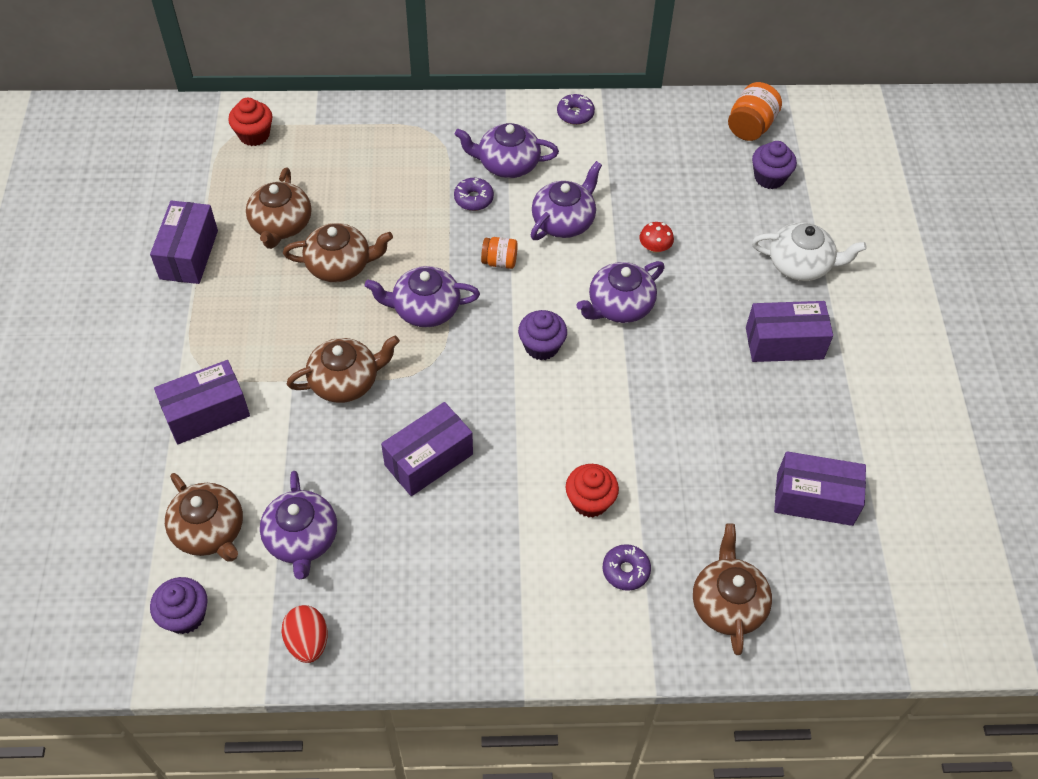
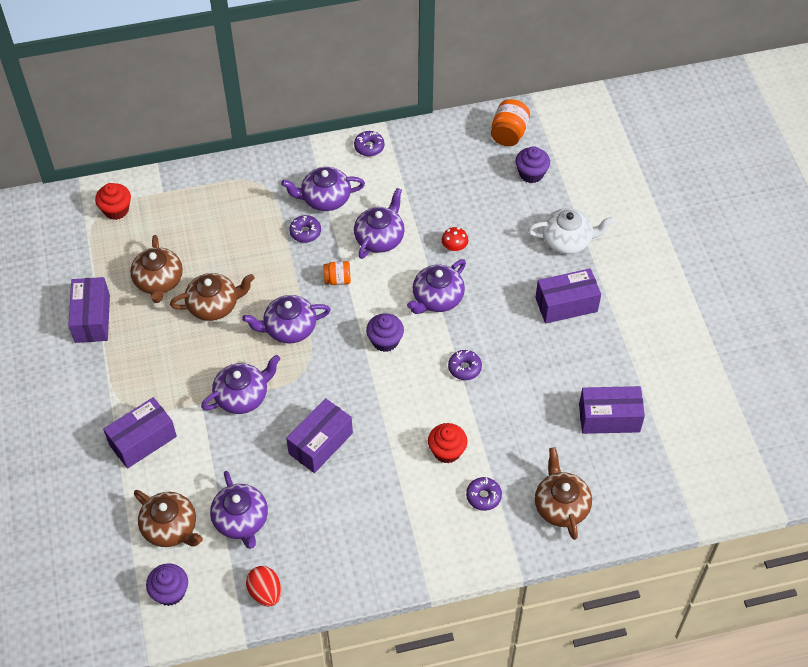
camera: 10 degrees left, 0 degrees up
brown teapot [287,335,400,403] -> purple teapot [201,355,280,414]
none -> purple donut [448,350,482,380]

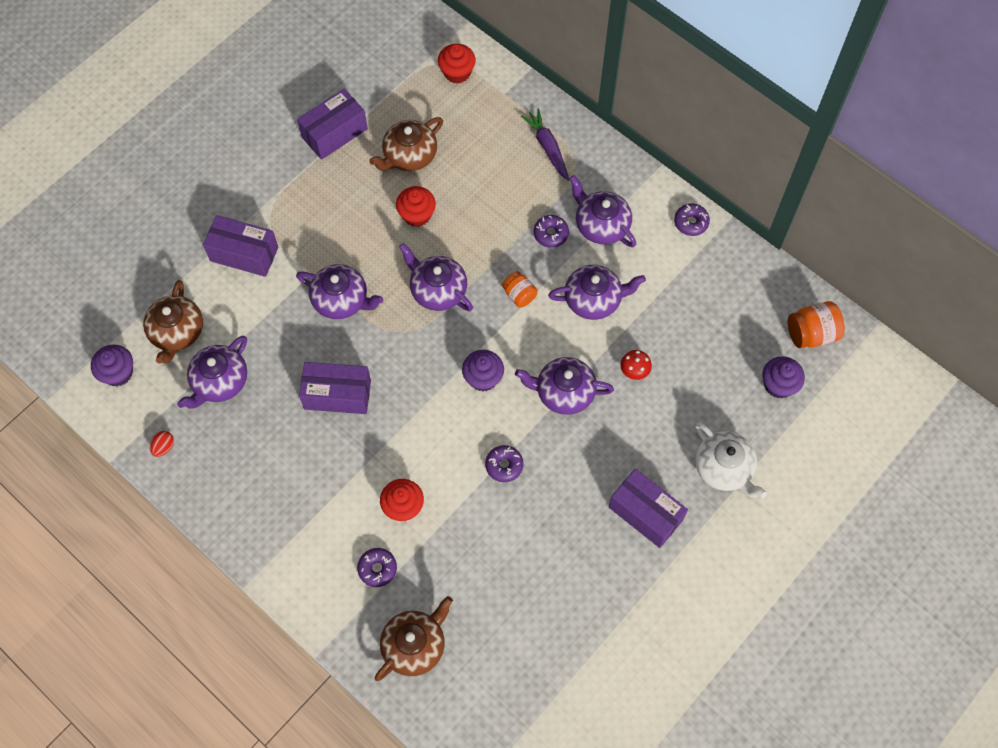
camera: 55 degrees right, 10 degrees up
brown teapot [170,273,255,321] -> red cupcake [396,186,436,227]
red egg [246,566,281,607] -> red egg [150,431,174,457], size x0.63
purple box [579,386,645,434] -> none
none -> purple carrot [521,109,569,181]

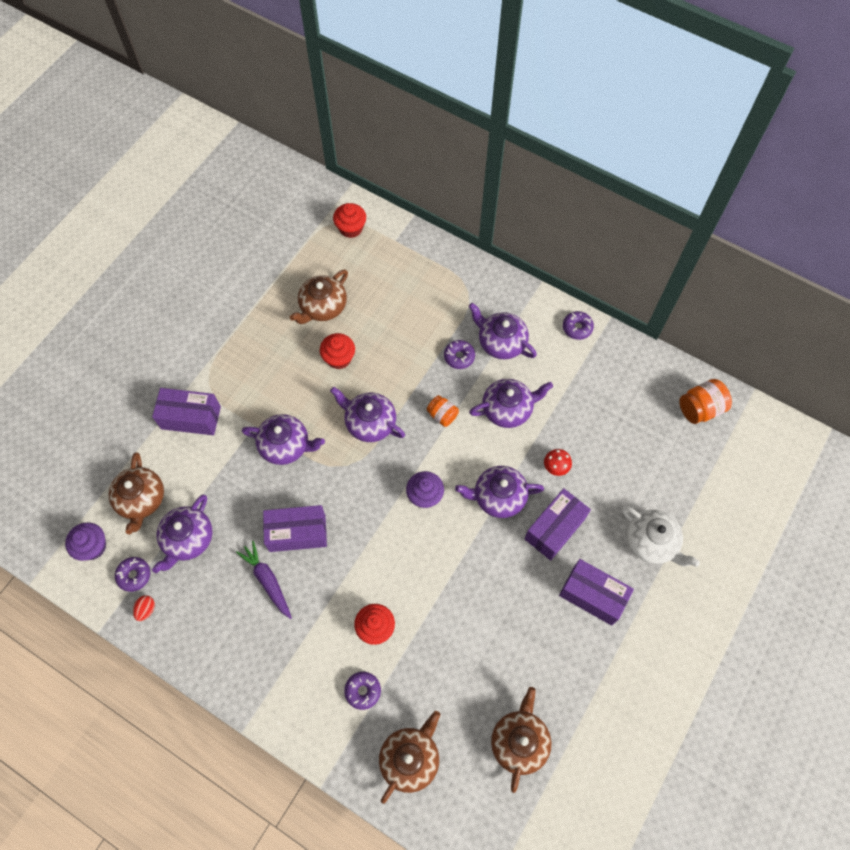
camera: 10 degrees left, 0 degrees up
purple box [297,89,368,160] -> purple box moved to [525,488,591,561]
purple donut [485,445,523,482] -> purple donut moved to [115,557,150,592]
purple carrot [521,109,569,181] -> purple carrot moved to [236,541,292,619]
purple cupcake [762,356,805,398] -> none
none -> brown teapot [491,687,551,793]

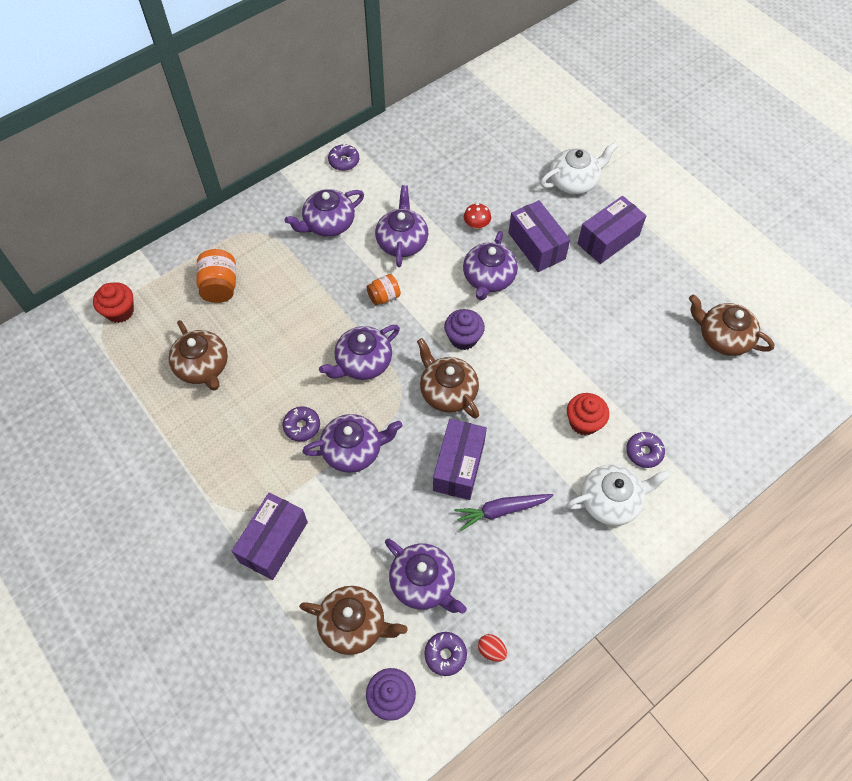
camera: 70 degrees left, 5 degrees down
purple teapot [242,414,325,465] -> purple teapot turned 45 degrees clockwise [302,414,403,473]
red cupcake [320,333,355,369] -> none
brown teapot [379,711,440,804] -> brown teapot moved to [417,338,479,418]
purple donut [444,340,475,369] -> purple donut moved to [283,406,320,442]
orange jar [679,379,732,424] -> orange jar moved to [196,249,236,303]
none -> white teapot [567,464,670,526]

